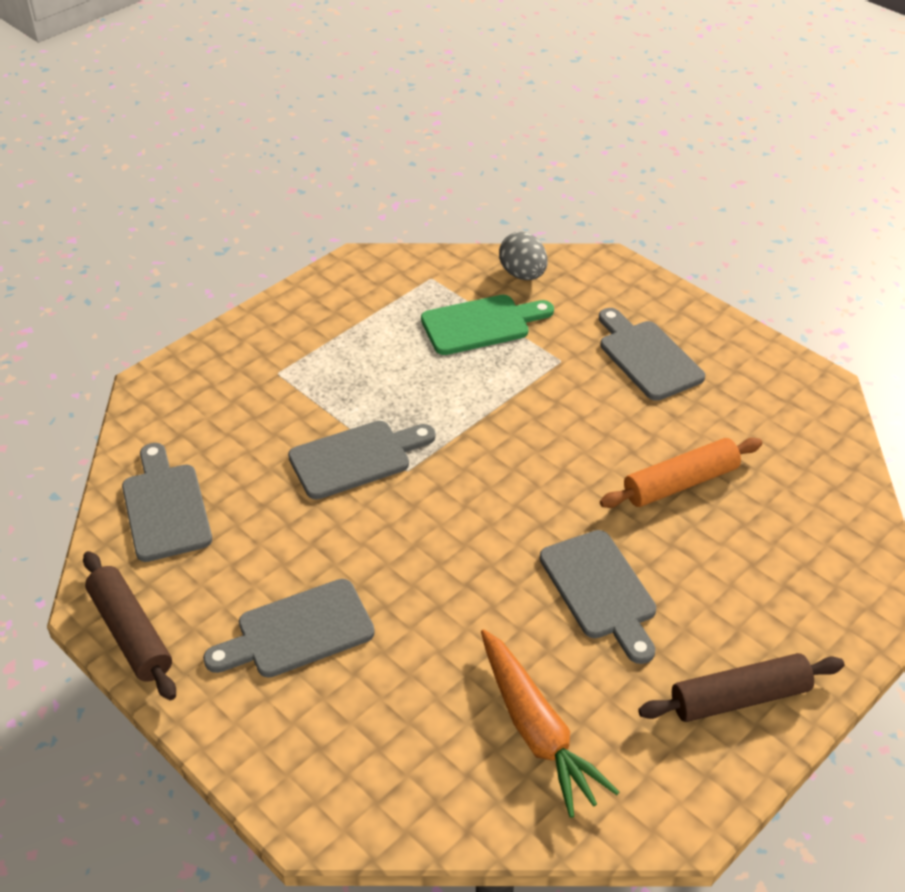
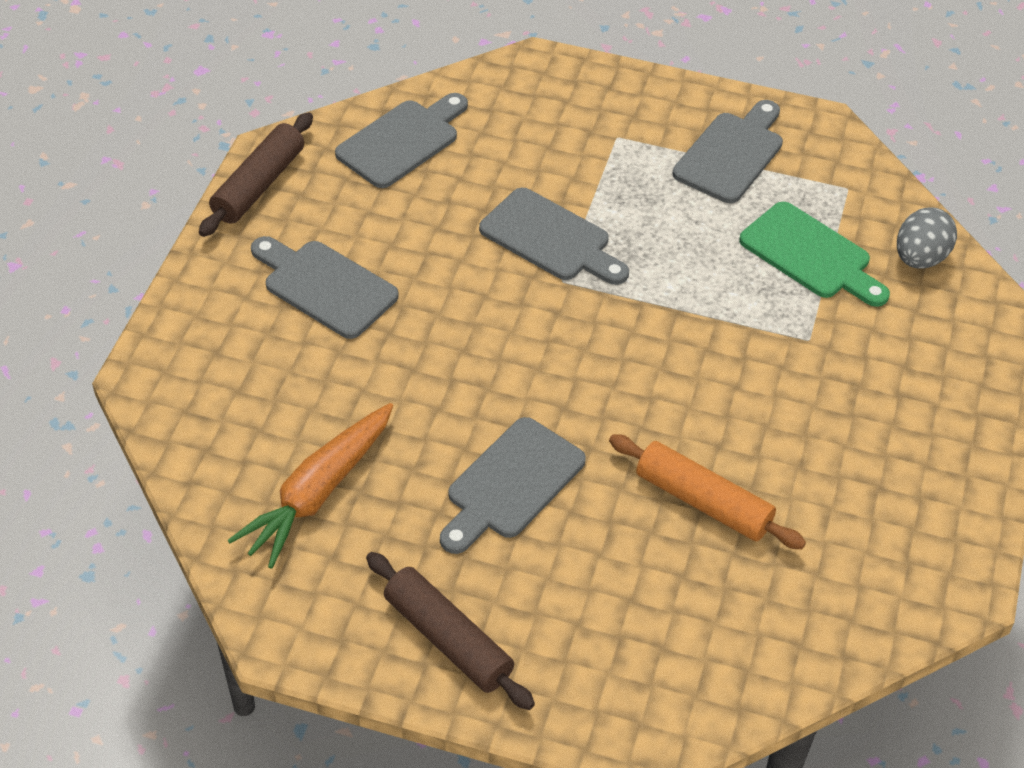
camera: 60 degrees right, 5 degrees up
grey cutting board [599,308,705,401] -> grey cutting board moved to [673,100,783,203]

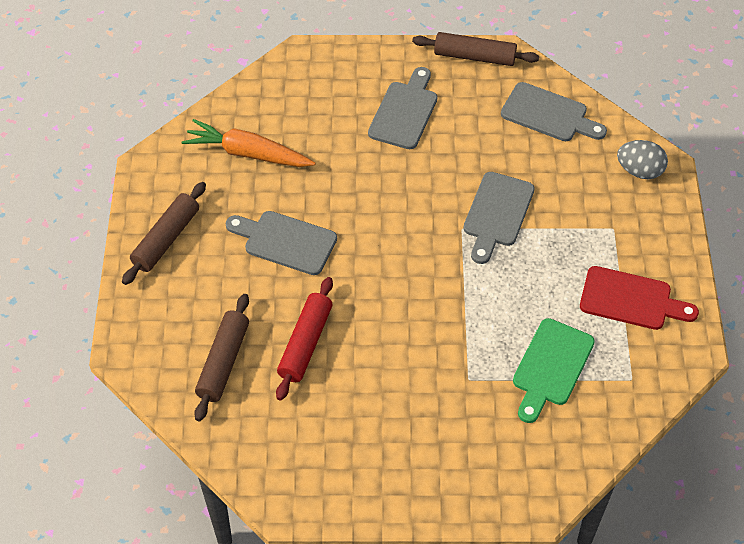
camera: 75 degrees right, 5 degrees up
orange rolling pin [609,434,806,549] -> red rolling pin [276,277,333,401]
grey cutting board [673,100,783,203] -> red cutting board [580,266,699,330]
grey egg [897,207,957,269] -> grey egg moved to [617,140,668,179]
none -> brown rolling pin [194,294,249,421]

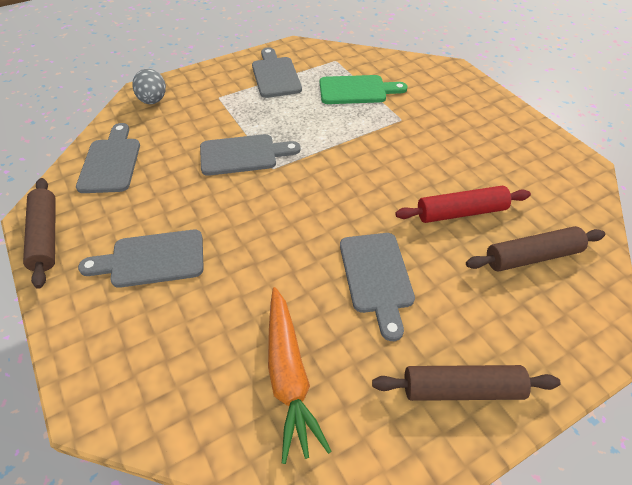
camera: 120 degrees left, 5 degrees down
red cutting board [580,266,699,330] -> grey cutting board [252,48,302,98]

